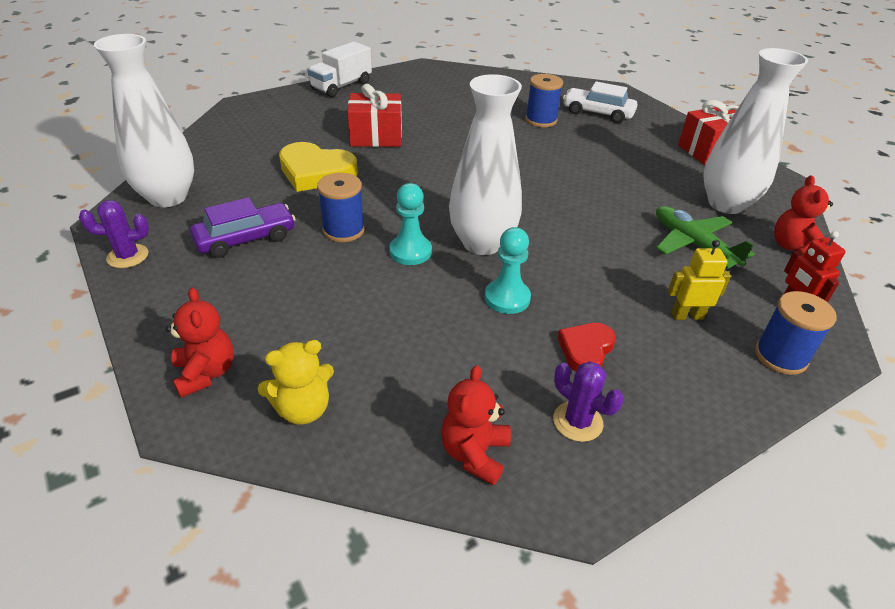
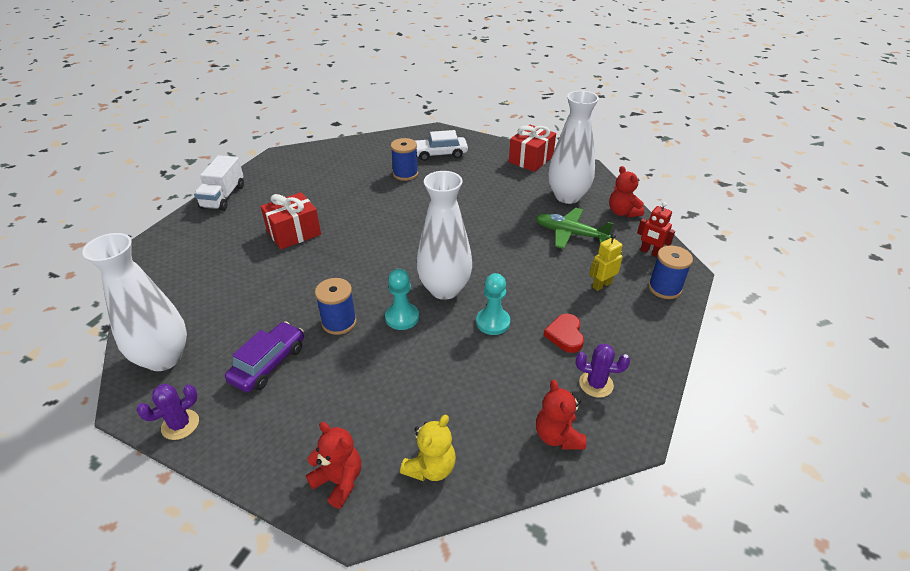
camera: 30 degrees left, 0 degrees up
yellow heart [279,142,358,192] -> none

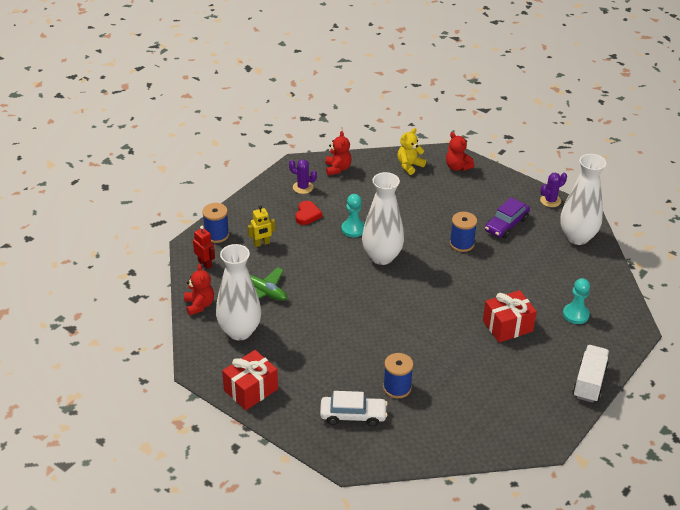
camera: 170 degrees left, 0 degrees up
turquoise pawn [385,269,419,330] -> turquoise pawn moved to [563,278,590,324]

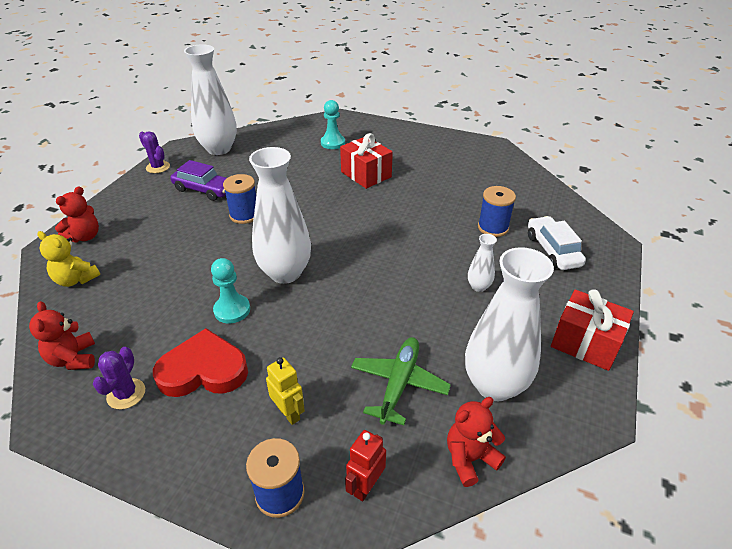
camera: 105 degrees left, 0 degrees up
red heart [296,201,322,225] -> red heart [153,328,248,397], size x1.69
red teddy bear [325,131,352,175] -> red teddy bear turned 90 degrees counterclockwise [29,301,95,370]
white truck [572,345,609,403] -> none
none -> white vase [468,234,497,292]

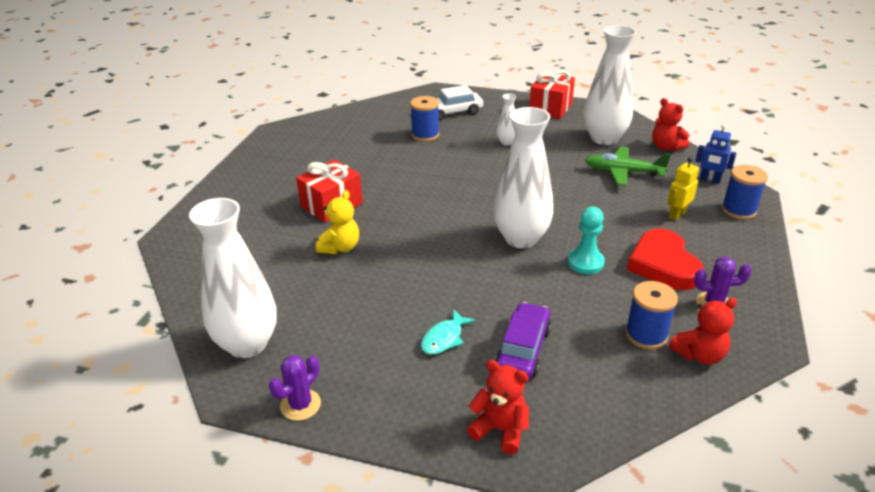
camera: 95 degrees left, 5 degrees down
yellow teddy bear [37,231,100,287] -> yellow teddy bear moved to [316,190,359,254]
purple car [170,160,226,201] -> purple car moved to [495,302,552,380]
blue spool [223,174,256,224] -> blue spool moved to [625,281,678,349]
turquoise pawn [321,100,345,149] -> none
red robot [345,430,386,501] -> blue robot [695,124,736,184]
none -> turquoise fish [421,309,475,355]

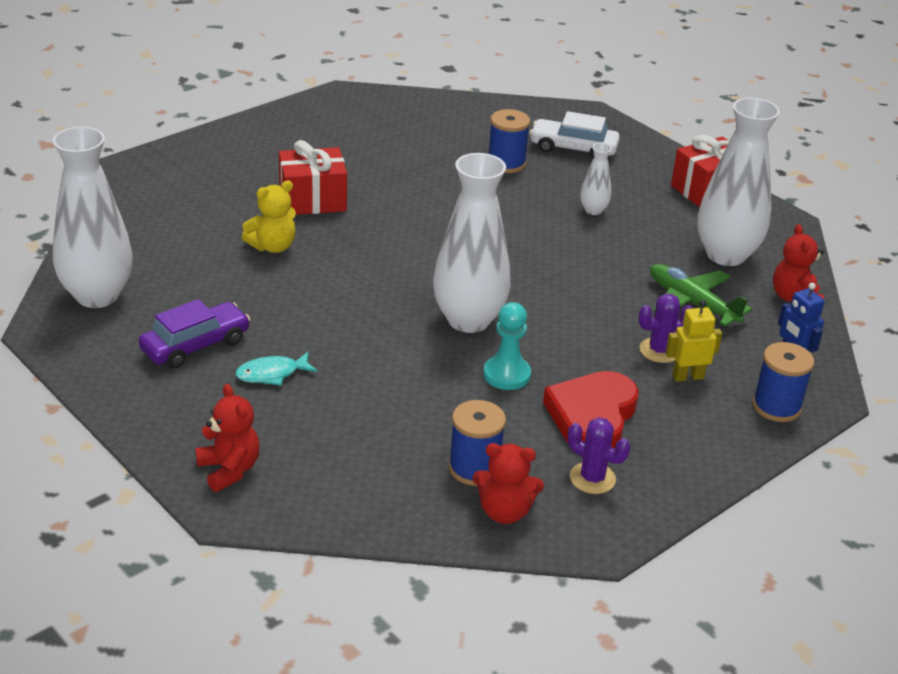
camera: 30 degrees right, 0 degrees up
purple cactus [269,355,321,421] -> purple cactus moved to [638,294,692,363]
purple car [495,302,552,380] -> purple car moved to [138,299,250,369]

